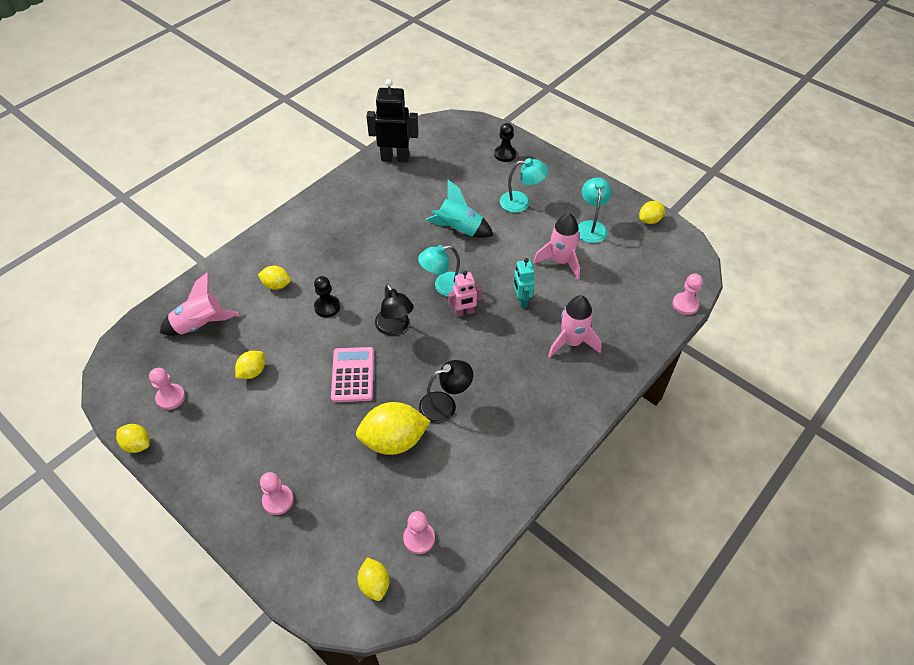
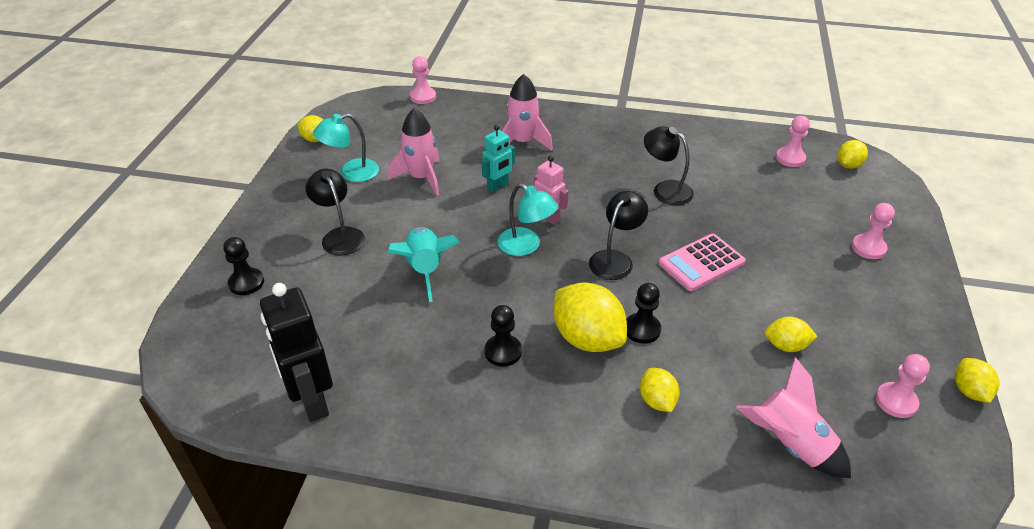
camera: 120 degrees left, 10 degrees down
yellow lemon [356,402,431,455] -> yellow lemon moved to [554,282,627,352]
turquoise lamp [500,158,548,213] -> black lamp [306,169,365,256]
none -> black pawn [485,305,522,367]

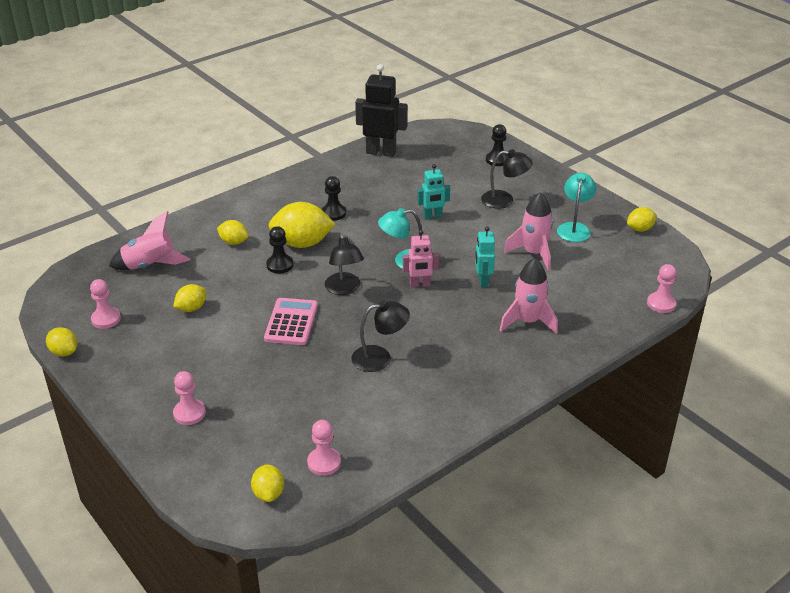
camera: 130 degrees right, 5 degrees down
turquoise rocket [388,227,460,302] -> turquoise robot [417,164,450,220]

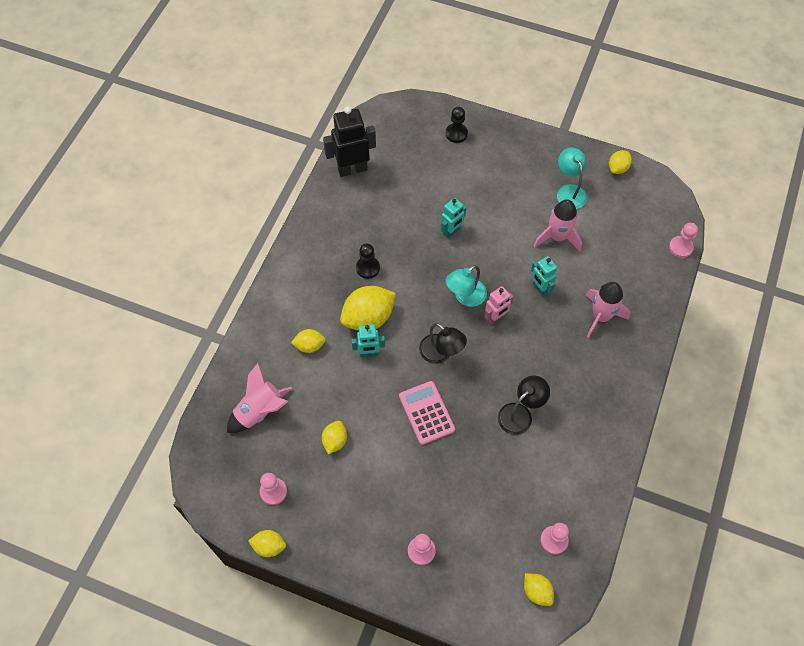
camera: 30 degrees left, 25 degrees up
black pawn [266,226,293,273] -> turquoise robot [352,324,385,357]
black lamp [481,149,533,209] -> none

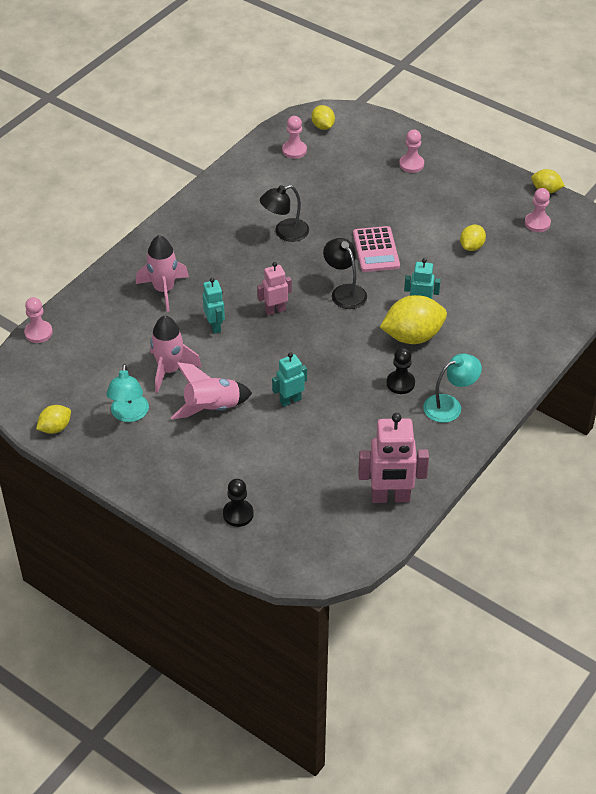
camera: 165 degrees left, 15 degrees down
pink rocket [227,363,292,433] -> pink rocket moved to [171,362,252,419]
yellow lemon [291,329,326,353] -> none
black robot [323,106,376,177] -> pink robot [358,413,429,503]
turquoise lamp [446,265,487,307] -> turquoise lamp moved to [423,353,482,423]

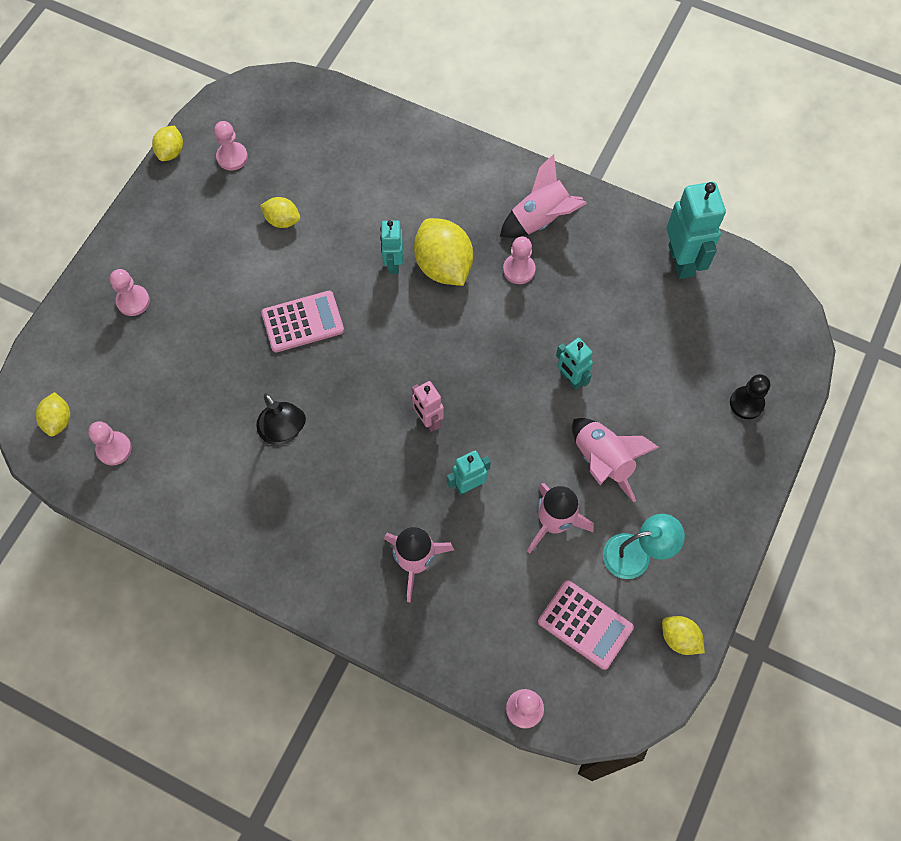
camera: 100 degrees left, 20 degrees up
yellow lemon [311,105,335,130] -> yellow lemon turned 60 degrees counterclockwise [36,392,70,436]
black lamp [323,238,367,309] -> none
pink robot [358,413,429,503] -> turquoise robot [666,182,726,279]
black pawn [387,348,415,394] -> pink pawn [503,237,536,284]
turquoise lamp [423,353,482,423] -> pink rocket [500,154,587,238]
none -> pink calculator [538,580,634,670]

